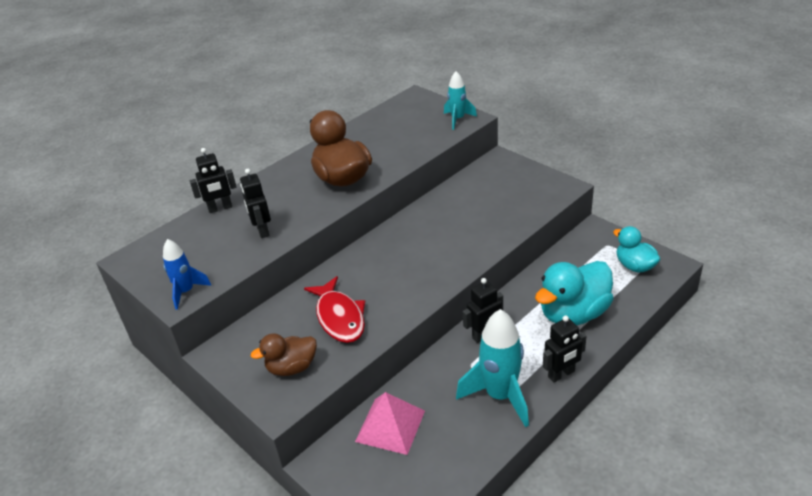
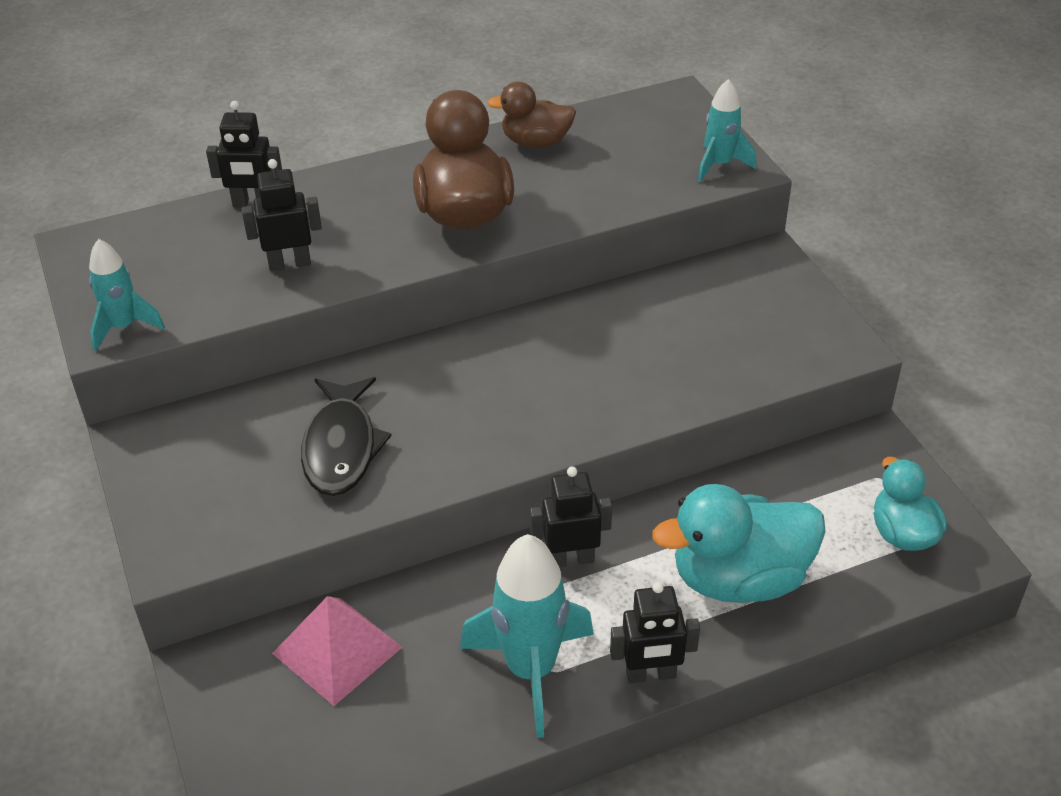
camera: 20 degrees right, 5 degrees up
blue rocket [163,239,212,310] -> turquoise rocket [89,239,165,351]
black robot [240,169,271,238] -> black robot turned 75 degrees clockwise [242,159,322,271]
brown duck [251,334,317,376] -> brown duck moved to [487,82,576,148]
red fish [304,276,365,343] -> black fish [301,377,392,496]

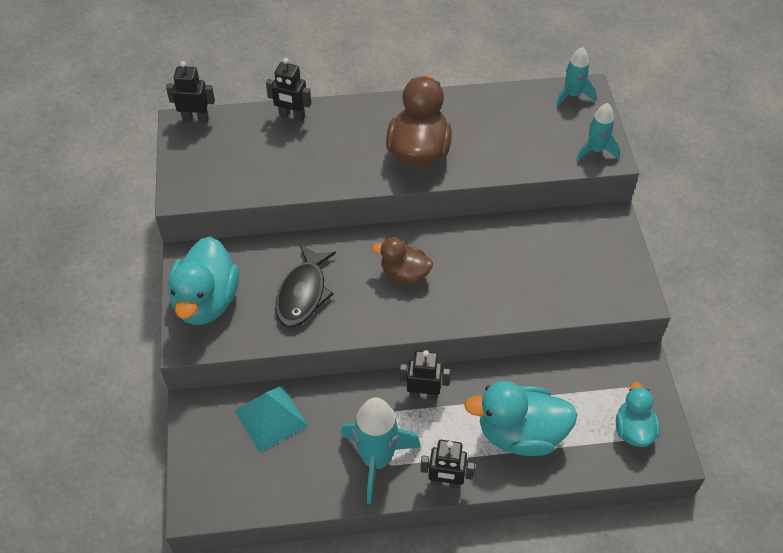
camera: 15 degrees right, 10 degrees up
turquoise rocket [89,239,165,351] -> turquoise rocket moved to [556,47,596,107]
black robot [242,159,322,271] -> black robot moved to [166,61,215,123]
pink pyramid [272,596,402,706] -> turquoise pyramid [235,385,308,453]
brown duck [487,82,576,148] -> brown duck moved to [372,237,433,284]
none -> turquoise duck [168,237,239,325]

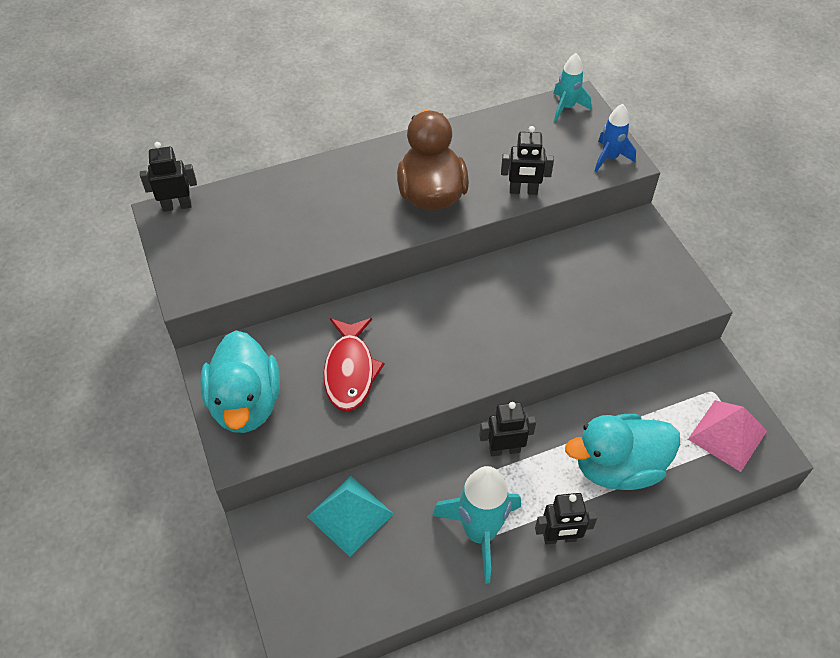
camera: 15 degrees left, 0 degrees up
black robot [266,58,311,122] -> black robot moved to [501,126,554,195]
black fish [275,244,336,327] -> red fish [323,318,385,412]
brown duck [372,237,433,284] -> none
turquoise rocket [577,103,620,161] -> blue rocket [595,104,636,172]
turquoise duck [616,382,660,447] -> pink pyramid [688,400,767,472]

